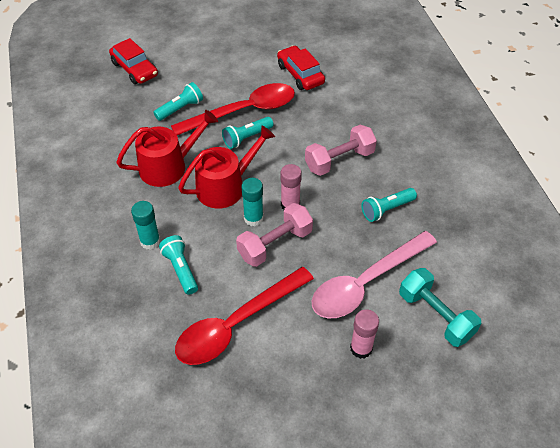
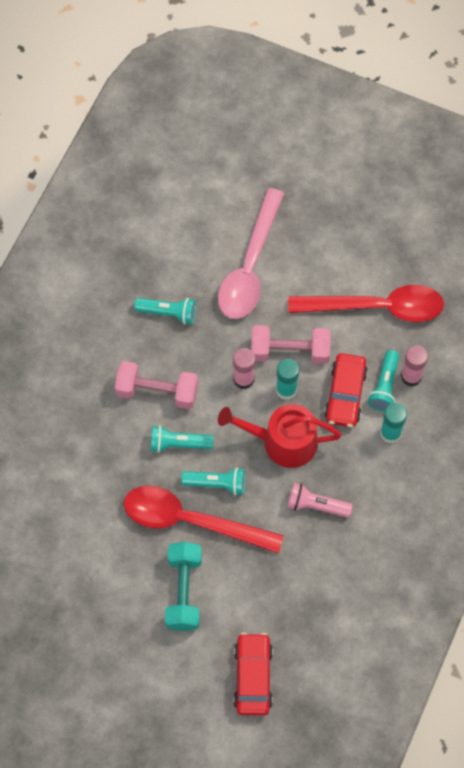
camera: 140 degrees left, 15 degrees up
red watering can [116,110,218,187] -> pink flashlight [287,483,353,518]
turquoise flashlight [153,82,203,121] -> turquoise flashlight moved to [151,425,214,453]
red car [277,46,325,90] -> red car moved to [324,353,368,427]
pink spoon [312,231,437,318] -> pink spoon turned 105 degrees clockwise [218,188,284,319]
pink glue stick [350,309,379,359] -> pink glue stick moved to [401,345,428,386]
turquoise dumbbell [399,268,481,347] -> turquoise dumbbell moved to [165,542,202,631]

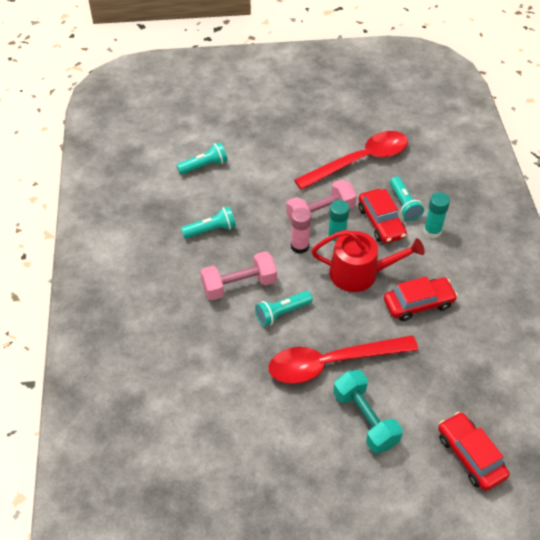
camera: 30 degrees left, 15 degrees down
turquoise flashlight [181,468,245,495] -> turquoise flashlight moved to [176,142,228,175]
pink spoon [218,188,284,319] -> none
red watering can [218,404,342,468] -> red watering can turned 150 degrees counterclockwise [311,230,425,292]
pink flashlight [287,483,353,518] -> red car [384,276,458,321]
pink glue stick [401,345,428,386] -> none

